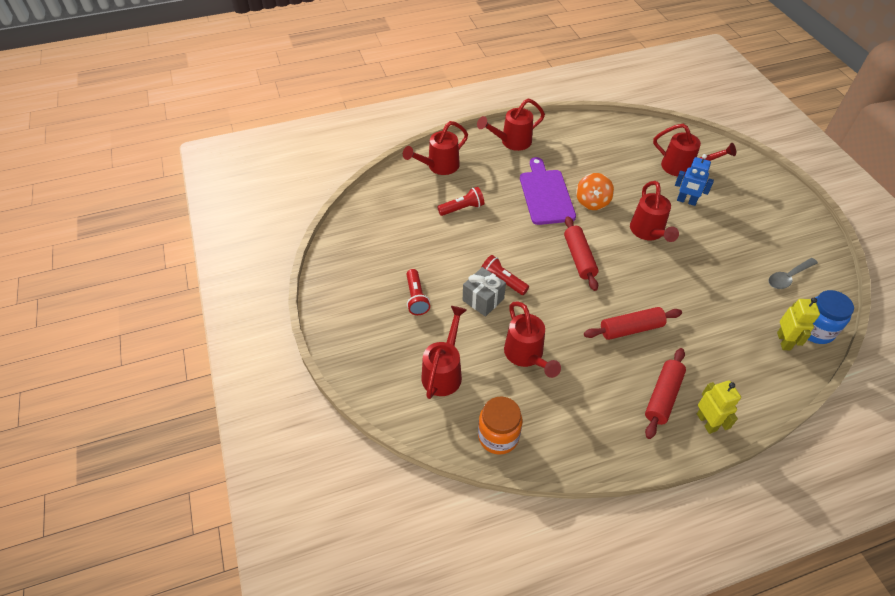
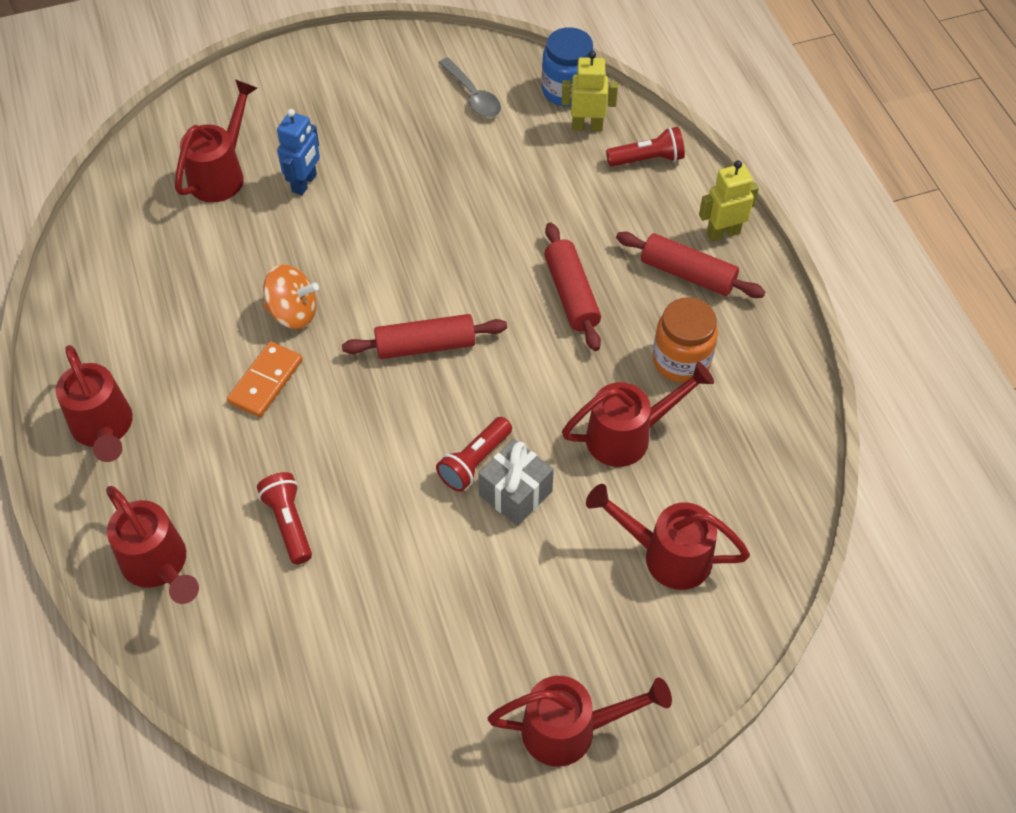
camera: 90 degrees left, 5 degrees up
red flashlight [406,269,430,315] -> red flashlight moved to [606,127,685,167]
orange jar [478,396,522,455] -> orange jar moved to [653,297,718,383]
purple cutting board [520,157,576,225] -> orange domino [227,341,303,418]
red watering can [630,181,679,242] -> red watering can moved to [488,676,672,767]

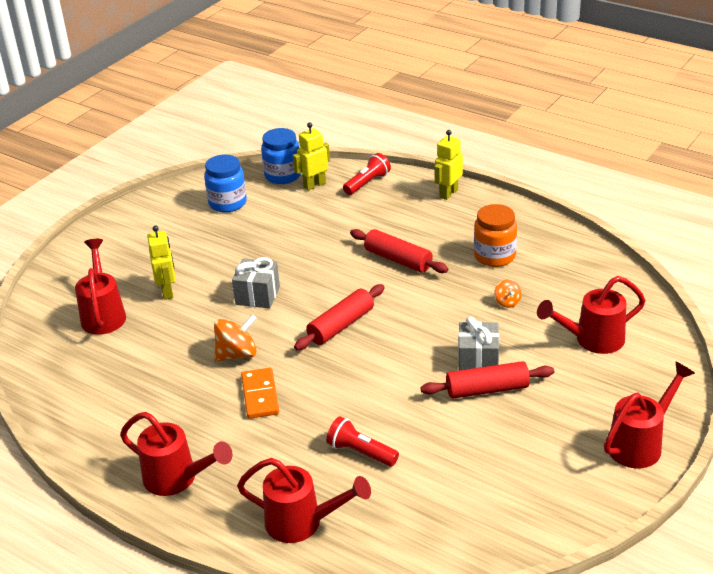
camera: 35 degrees left, 20 degrees down
blue robot [277,109,320,195] -> yellow robot [147,225,176,300]
red flashlight [436,417,512,492] -> none
grey spoon [439,57,501,117] -> blue jar [204,154,247,212]
red watering can [562,362,714,467] -> orange spinning top [494,279,522,308]
red rolling pin [616,232,765,298] -> red rolling pin moved to [421,361,554,399]
none -> grey gift [232,257,280,308]

